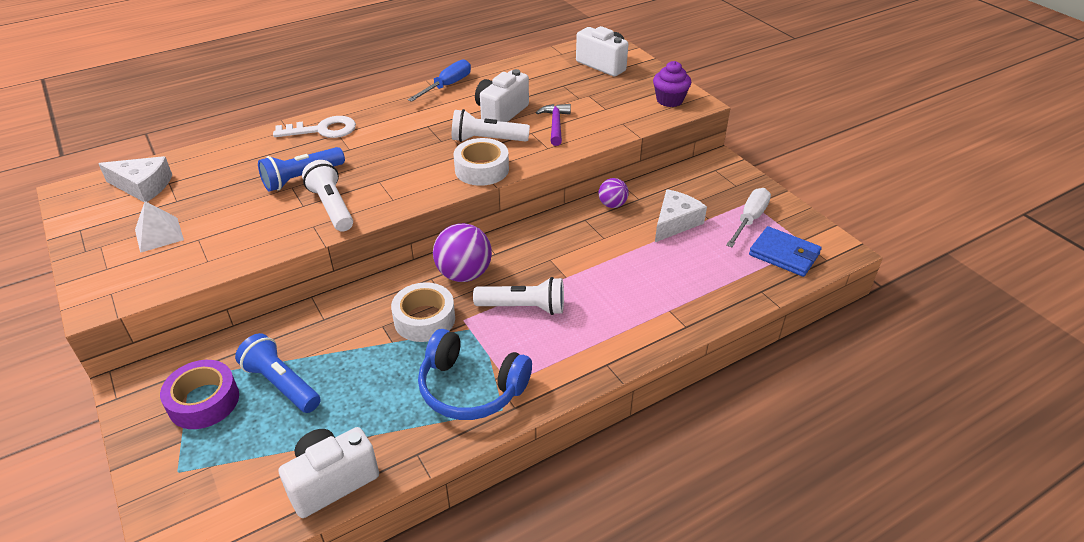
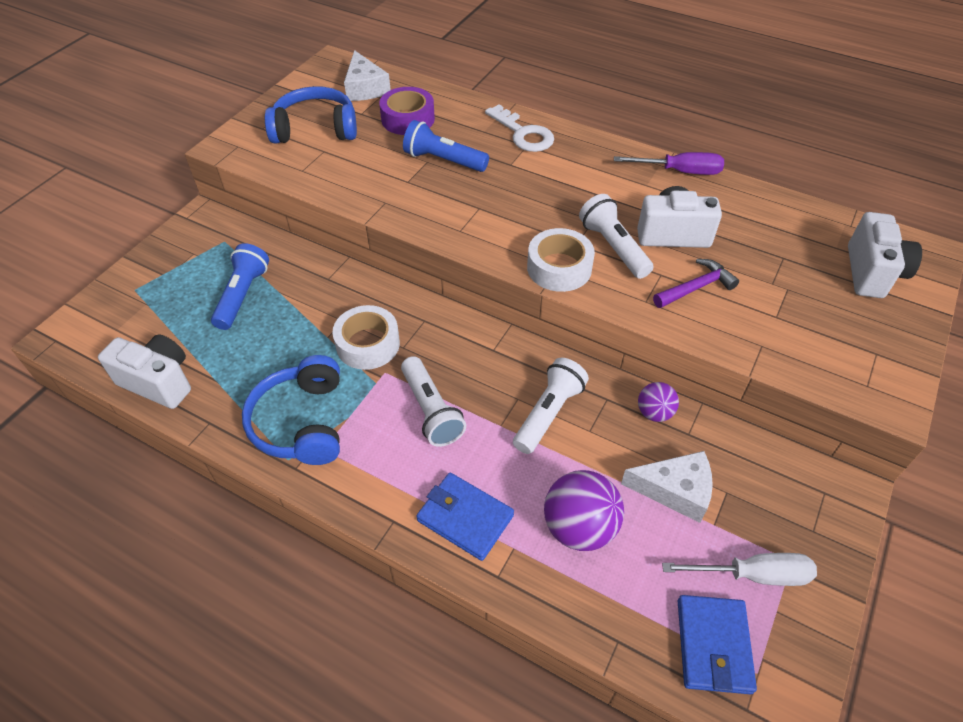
camera: 60 degrees right, 10 degrees up
white pyramid [135,201,184,253] -> blue headphones [265,86,357,143]
purple tape [160,360,239,429] -> purple tape moved to [379,87,435,135]
white flashlight [302,160,353,232] -> white flashlight moved to [513,358,589,454]
blue screwdriver [407,59,471,102] -> purple screwdriver [614,152,724,175]
purple ball [433,223,492,282] -> purple ball moved to [544,470,624,551]
purple cupcake [653,61,691,107] -> none
none -> blue wallet [416,473,514,561]

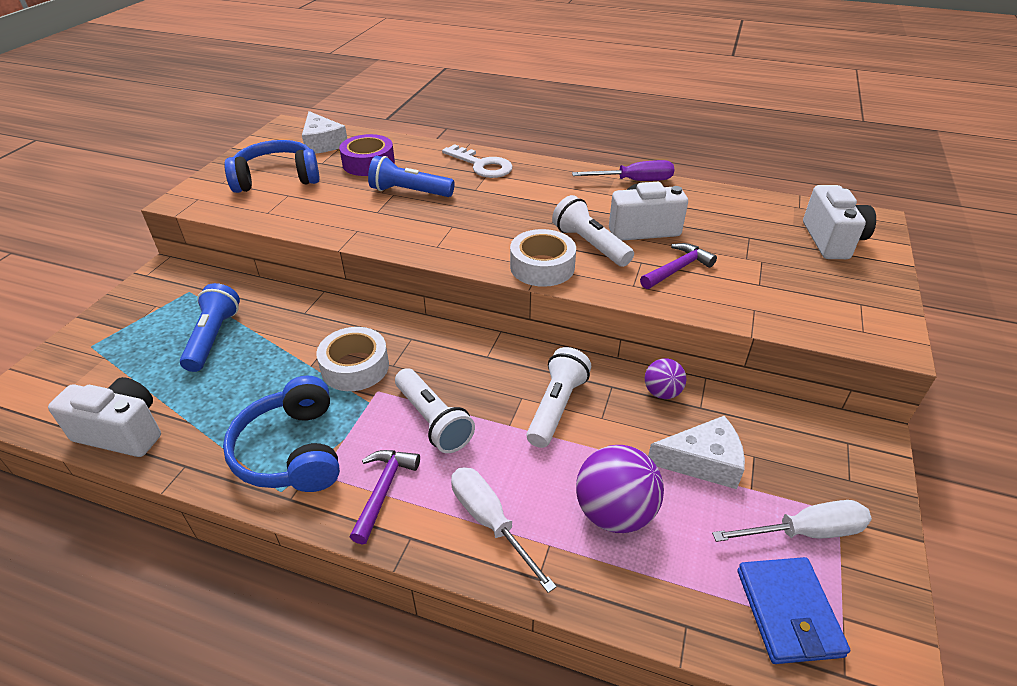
camera: 10 degrees left, 10 degrees down
blue wallet [416,473,514,561] -> white screwdriver [451,467,557,593]
none -> purple hammer [350,450,420,544]

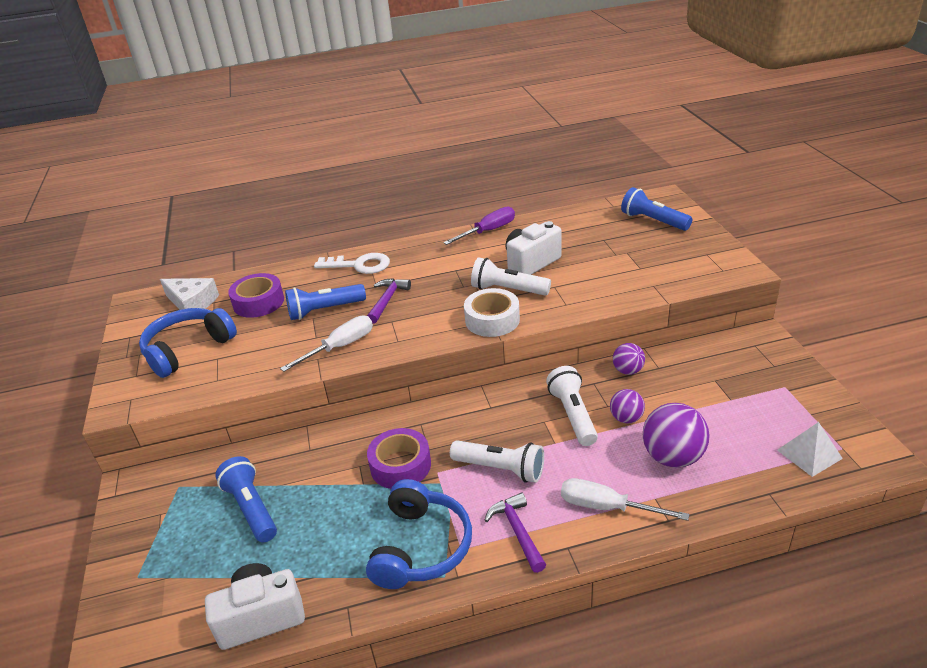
camera: 30 degrees left, 5 degrees down
blue headphones [223,376,340,492] -> blue headphones turned 120 degrees counterclockwise [366,479,472,589]
white tape [316,327,389,391] -> purple tape [367,428,431,489]
purple hammer [640,243,717,289] -> purple hammer moved to [367,278,411,324]
white cheese [648,416,745,489] -> none
white screwdriver [712,500,872,542] -> white screwdriver moved to [280,315,373,372]
blue wallet [737,557,850,664] -> white pyramid [777,422,843,477]
white camera [803,185,876,259] -> blue flashlight [621,187,692,231]
none -> purple ball [610,389,645,424]

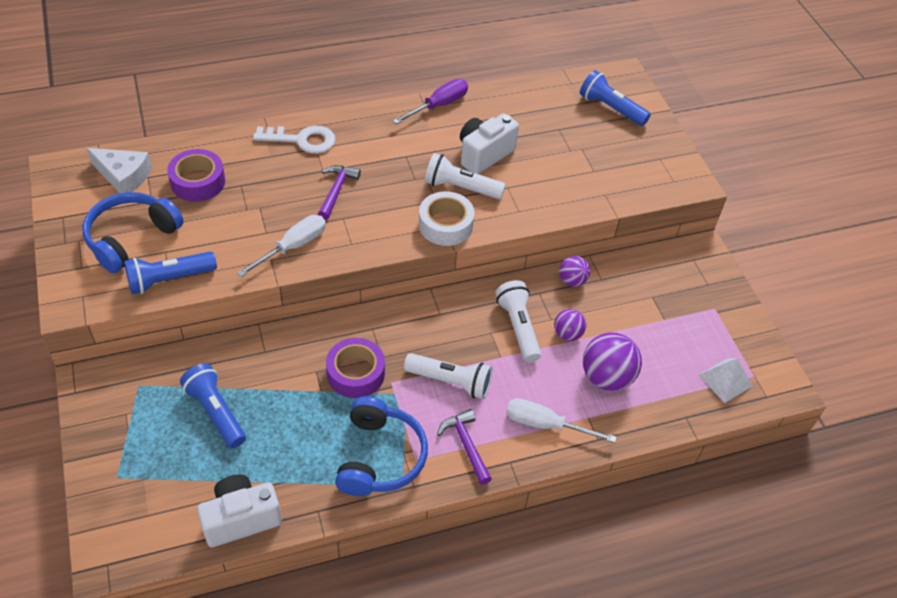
camera: 10 degrees left, 15 degrees up
blue flashlight [285,284,366,320] -> blue flashlight moved to [124,252,217,294]

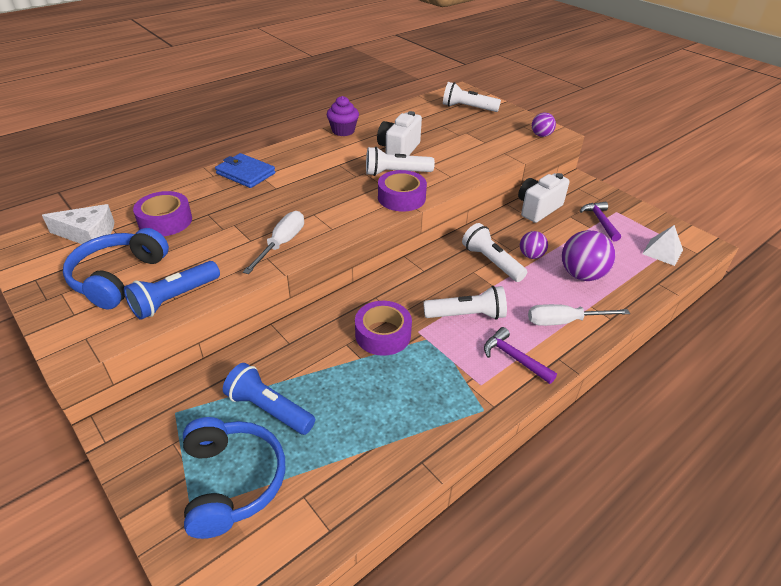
camera: 20 degrees left, 10 degrees down
white camera [197,474,282,547] -> white camera moved to [518,173,569,223]
white key [253,126,336,154] -> blue wallet [215,153,275,188]
purple hammer [318,165,361,220] -> purple hammer moved to [580,202,621,241]
blue headphones [335,396,428,496] -> blue headphones moved to [183,417,285,539]
purple screwdriver [393,79,468,124] -> purple cupcake [327,96,359,136]
white tape [419,191,474,246] -> purple tape [378,170,427,212]
purple ball [559,256,590,287] -> purple ball moved to [532,113,556,137]
blue flashlight [580,70,651,126] -> white flashlight [443,82,501,112]

